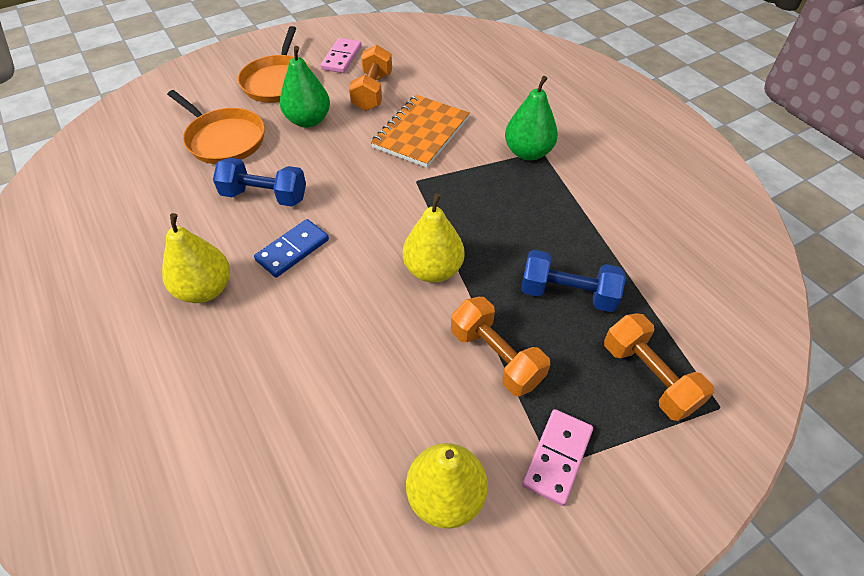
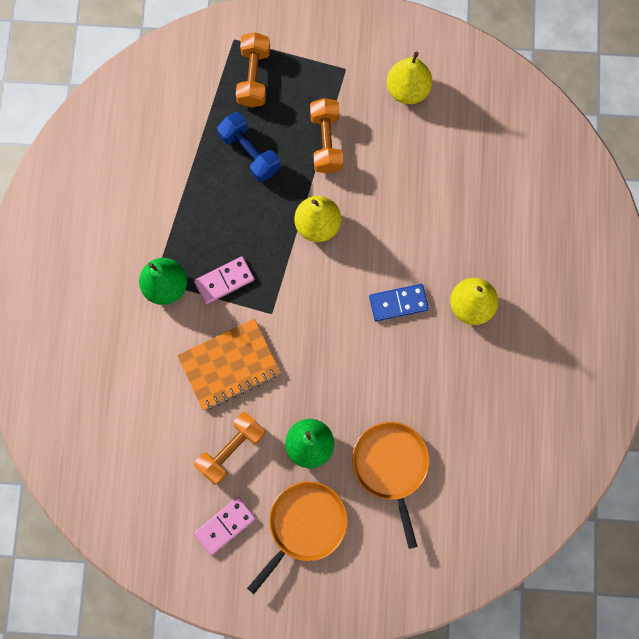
camera: 145 degrees left, 25 degrees up
blue dumbbell [213,158,306,206] -> none
pink domino [522,409,593,506] -> pink domino moved to [194,256,254,304]

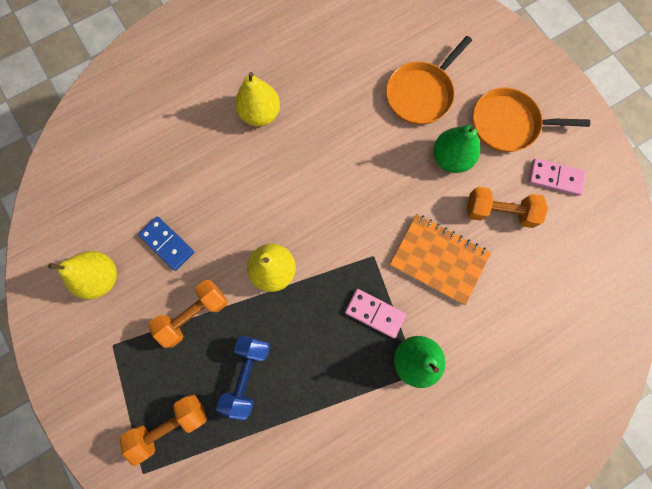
camera: 125 degrees left, 0 degrees up
blue domino [369,284,429,321] -> blue domino moved to [138,216,194,271]

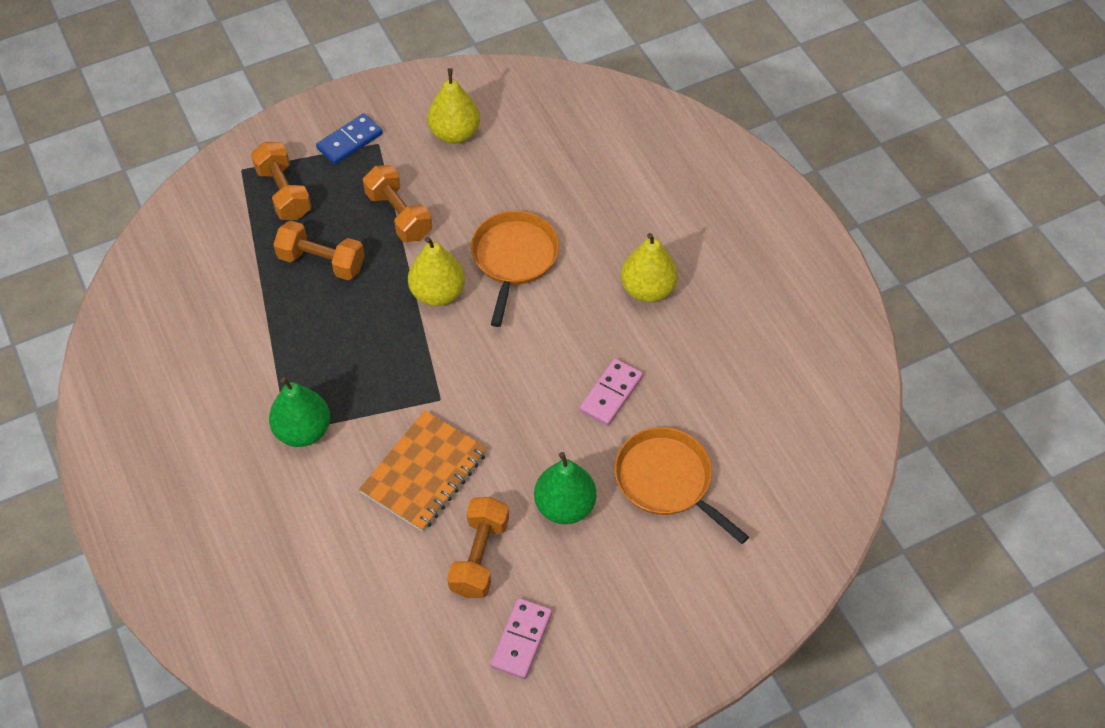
camera: 95 degrees right, 20 degrees down
blue domino [138,216,194,271] -> blue domino moved to [316,113,383,165]
blue dumbbell [216,336,270,420] -> orange dumbbell [273,221,365,280]
pink domino [345,289,406,338] -> pink domino moved to [579,358,643,426]
orange pan [473,88,590,152] -> orange pan moved to [471,211,559,327]

